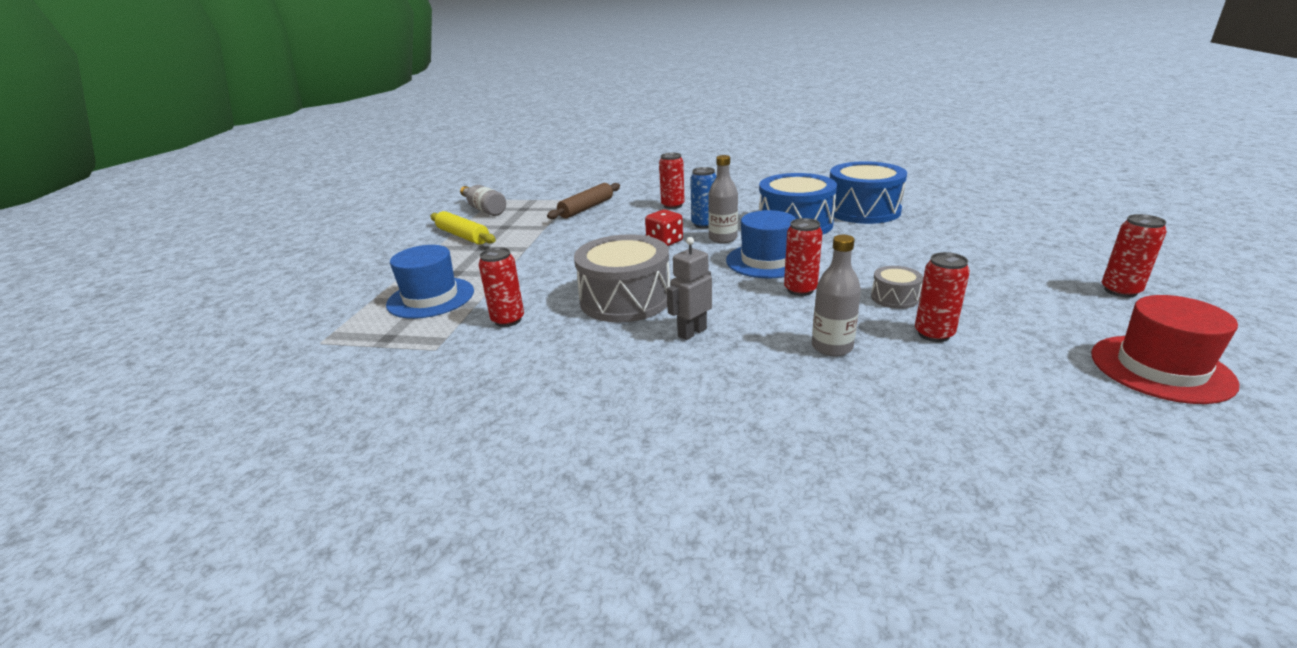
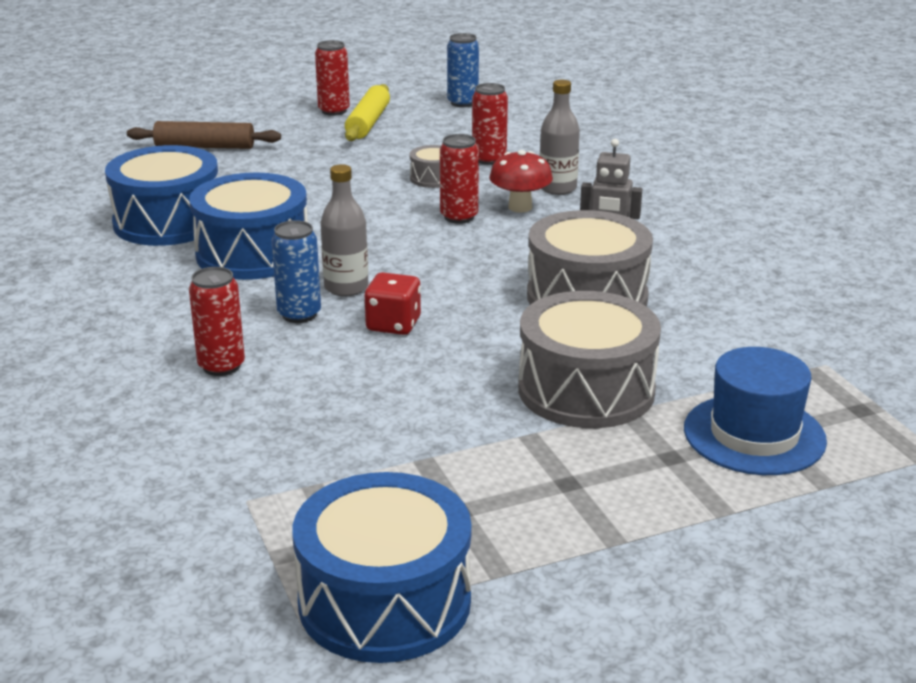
camera: 125 degrees left, 0 degrees up
yellow rolling pin [431,211,496,245] -> yellow rolling pin moved to [345,84,390,141]
grey bottle [460,185,506,216] -> blue drum [292,472,471,663]
red can [478,247,524,327] -> none
brown rolling pin [547,183,620,219] -> brown rolling pin moved to [127,121,281,149]
blue hat [726,210,796,278] -> none
red hat [1091,295,1240,404] -> blue can [447,33,479,107]
none -> red mushroom [489,150,553,213]
none -> grey drum [518,291,661,428]

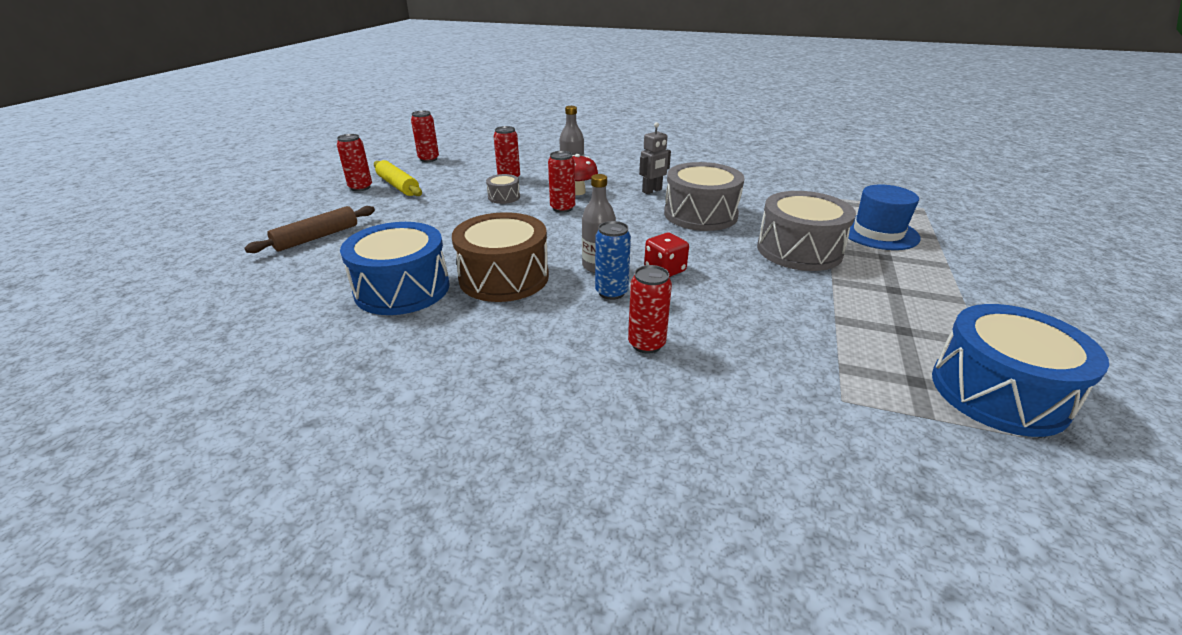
camera: 50 degrees left, 5 degrees up
blue drum [189,173,308,280] -> brown drum [452,212,549,302]
blue can [447,33,479,107] -> red can [411,111,439,162]

